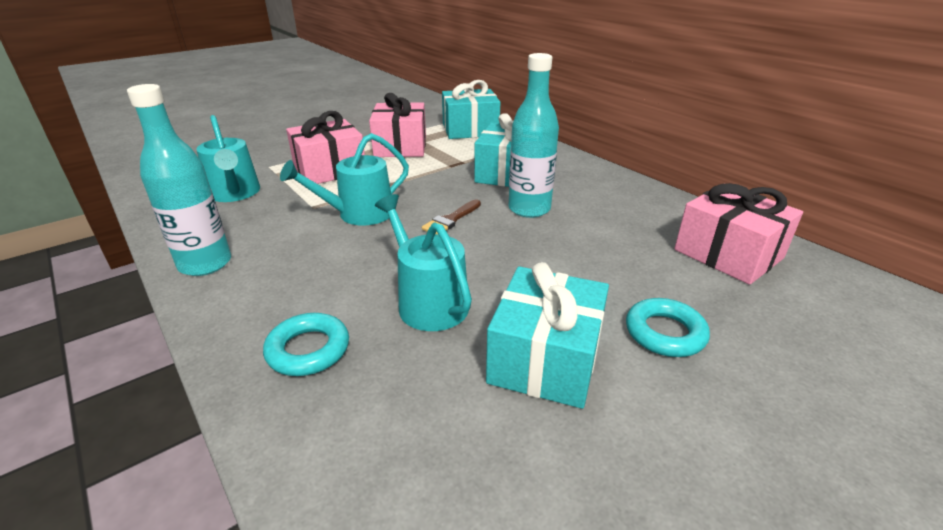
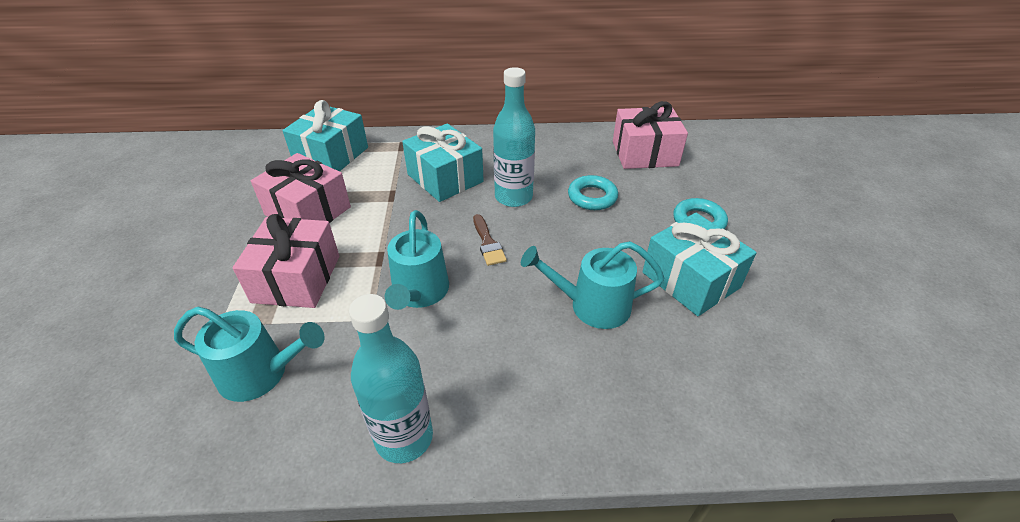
camera: 55 degrees left, 10 degrees up
turquoise ring [263,313,349,376] -> turquoise ring moved to [568,175,618,210]

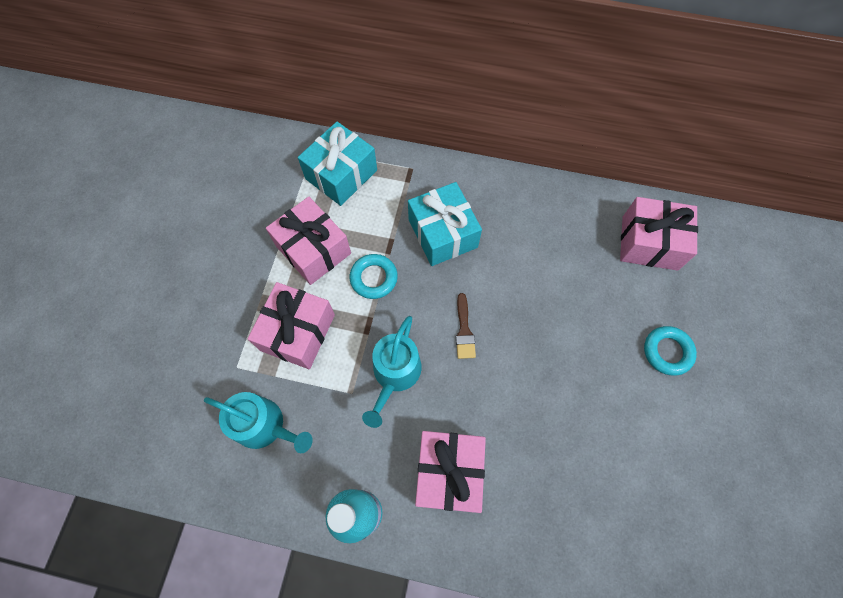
camera: 15 degrees right, 25 degrees up
turquoise bottle [493,67,535,207] -> none
turquoise watering can [521,241,664,329] -> none
turquoise ring [568,175,618,210] -> turquoise ring moved to [349,254,398,299]
turquoise gift [642,213,757,316] -> none
none -> pink gift [415,431,486,513]

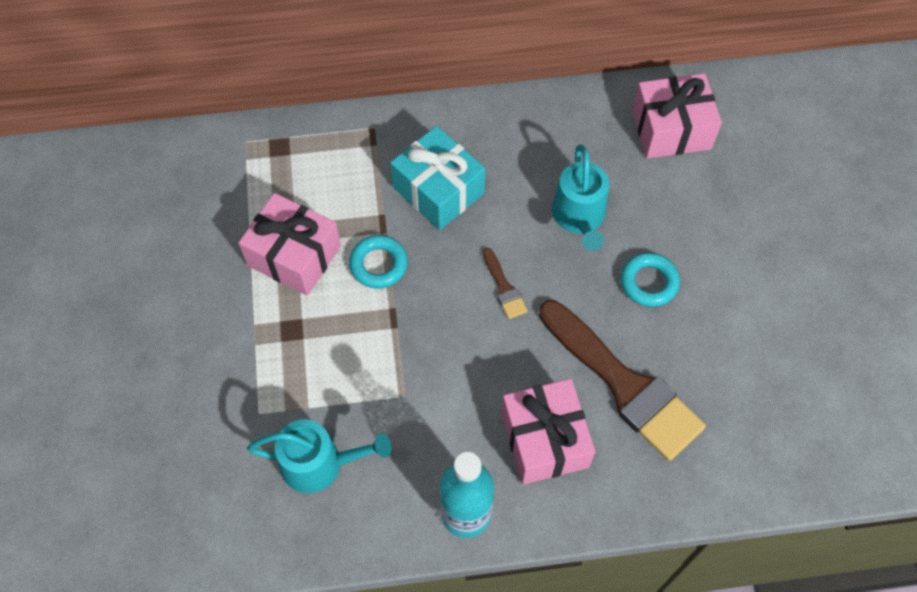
camera: 20 degrees left, 5 degrees down
pink gift [248,282,335,369] -> none
turquoise gift [298,122,377,206] -> none
turquoise watering can [362,316,422,428] -> turquoise watering can moved to [552,144,609,251]
turquoise ring [644,326,697,376] -> turquoise ring moved to [621,253,680,307]
none -> brown brush [539,300,706,461]

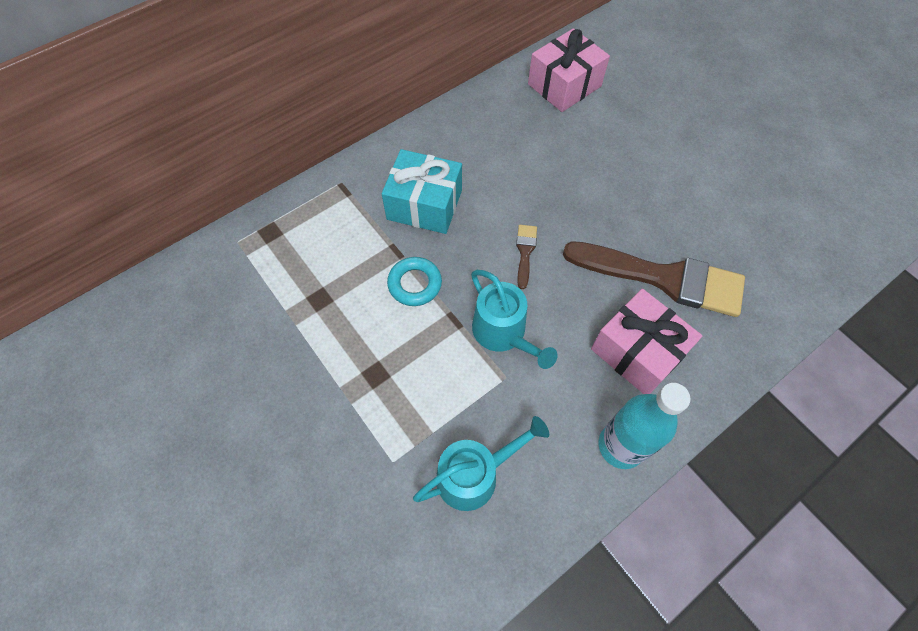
camera: 30 degrees left, 0 degrees up
pink gift [239,193,341,296] -> none
brown brush [483,248,528,319] -> brown brush turned 120 degrees counterclockwise [516,225,537,289]
turquoise watering can [552,144,609,251] -> turquoise watering can moved to [471,270,557,369]
turquoise ring [621,253,680,307] -> none

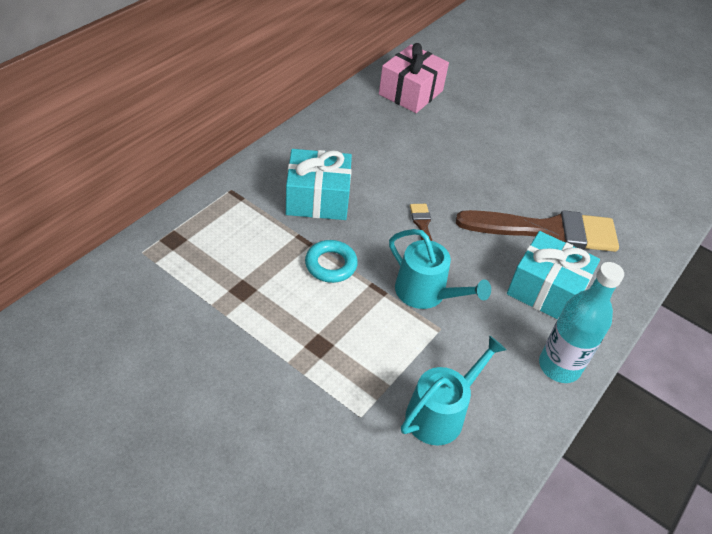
camera: 20 degrees left, 15 degrees down
pink gift [591,289,703,394] -> turquoise gift [507,231,600,320]

